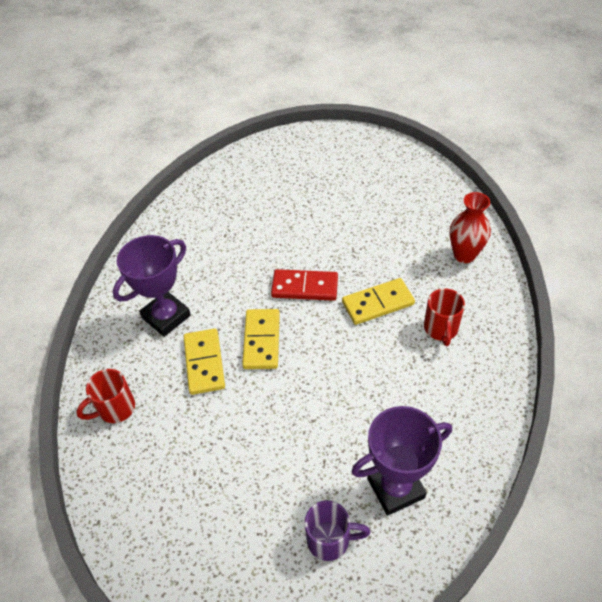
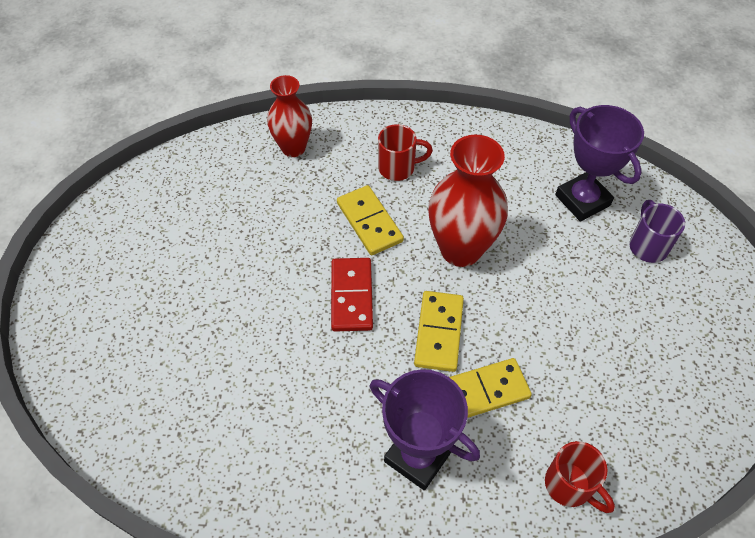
camera: 100 degrees left, 5 degrees up
yellow domino [242,309,280,369] -> yellow domino turned 75 degrees counterclockwise [414,291,464,372]
none -> red vase [428,135,508,267]

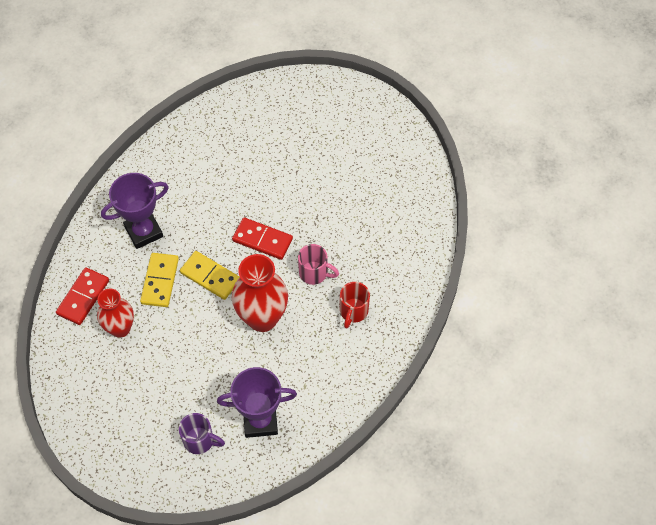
camera: 115 degrees right, 5 degrees up
red vase [267,75,312,157] -> red vase moved to [97,288,134,338]
yellow domino [337,185,404,255] -> pink mug [298,244,339,285]
red mug [545,441,615,513] -> red domino [56,267,109,325]

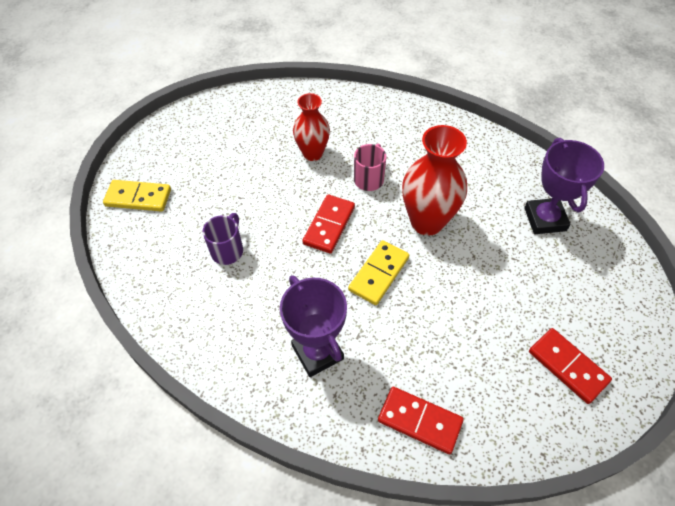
camera: 90 degrees left, 5 degrees down
red vase [97,288,134,338] -> red vase moved to [293,93,330,161]
yellow domino [140,253,179,307] -> yellow domino moved to [103,180,171,212]
purple mug [179,413,225,454] -> purple mug moved to [202,213,243,265]
red mug [340,282,370,329] -> none
none -> red domino [529,328,612,404]

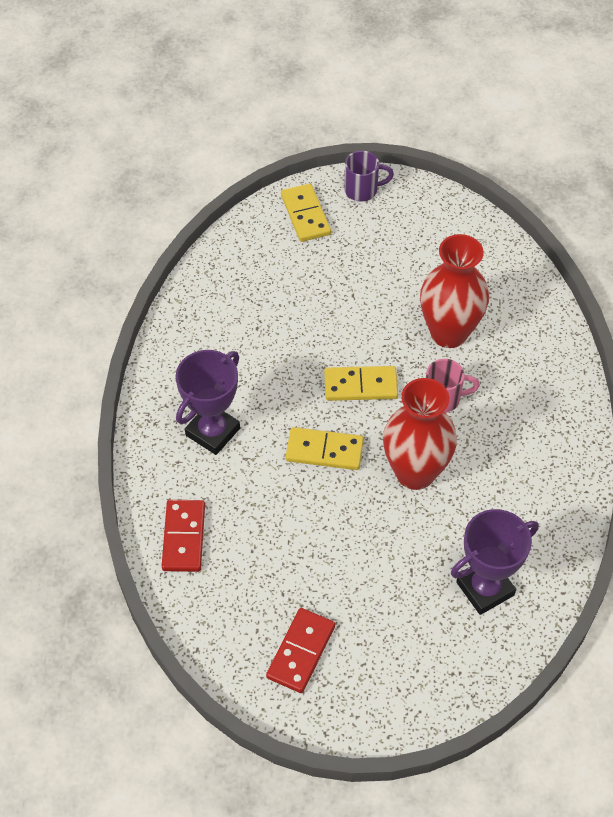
camera: 65 degrees right, 0 degrees up
purple mug [202,213,243,265] -> purple mug moved to [344,151,394,201]
red vase [293,93,330,161] -> red vase [420,234,489,348], size x1.54
red domino [302,194,355,254] -> yellow domino [324,366,398,401]

